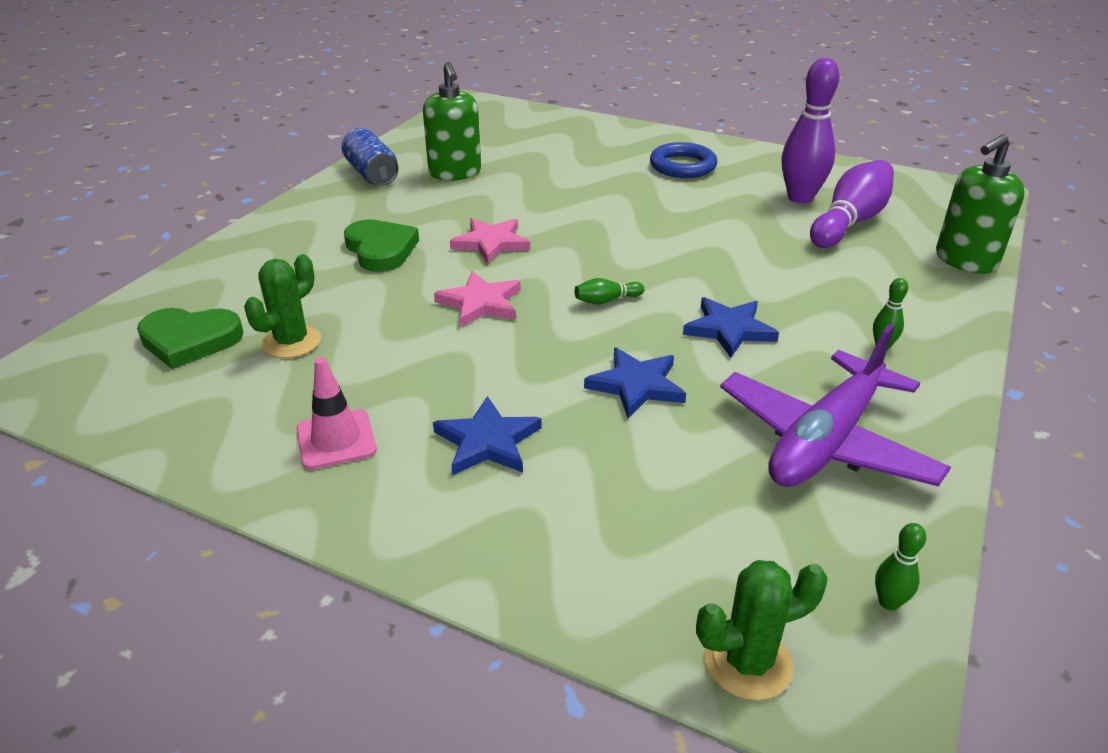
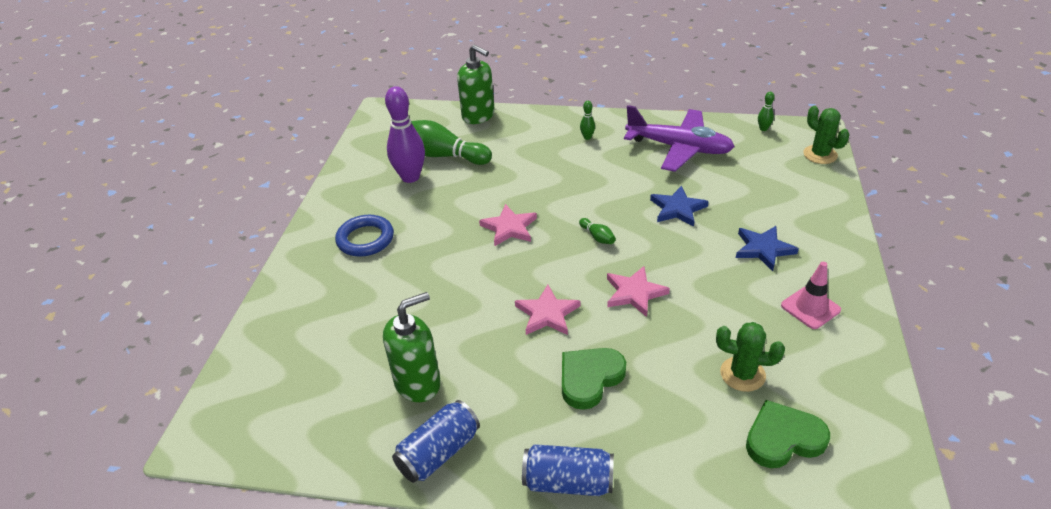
camera: 105 degrees left, 5 degrees up
green heart [137,308,243,369] -> green heart turned 90 degrees counterclockwise [746,400,830,468]
blue star [683,297,779,358] -> none
purple bowling pin [810,160,894,248] -> green bowling pin [411,120,492,165]
none -> pink star [479,204,537,246]
none -> blue can [522,444,614,496]

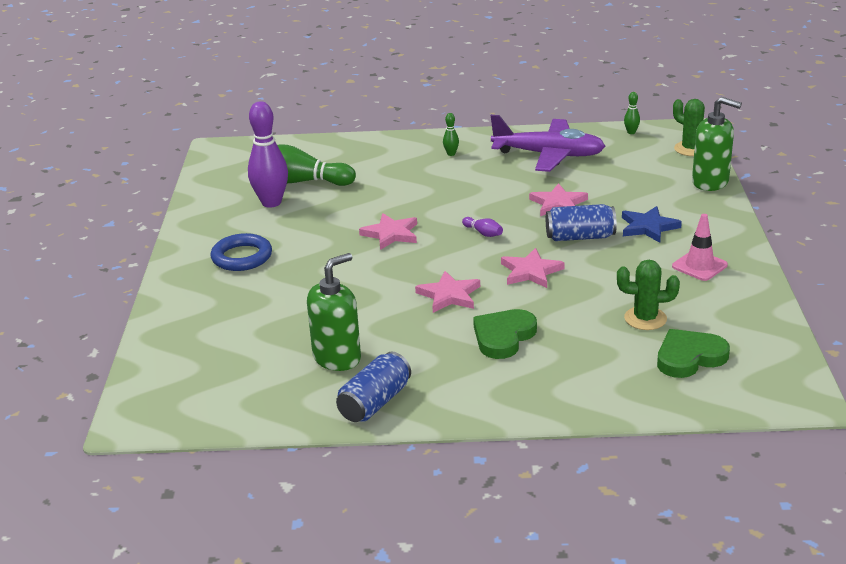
camera: 10 degrees left, 10 degrees down
green soap dispenser [457,44,495,124] -> green soap dispenser moved to [692,97,742,191]
blue can [522,444,614,496] -> blue can moved to [546,204,617,241]
green bowling pin [579,218,616,244] -> purple bowling pin [462,217,503,237]
blue star [650,186,709,227] -> pink star [529,183,588,216]

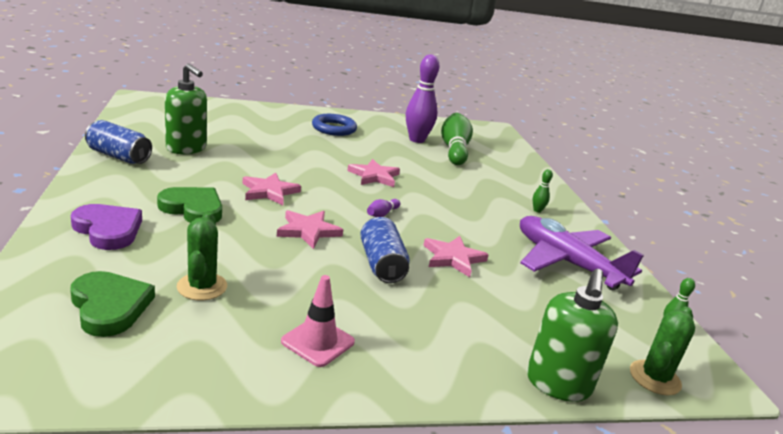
camera: 75 degrees right, 5 degrees down
purple plane [491,115,605,172] -> purple plane turned 135 degrees clockwise [520,216,644,290]
blue star [622,206,682,243] -> none
none -> purple heart [71,204,142,250]

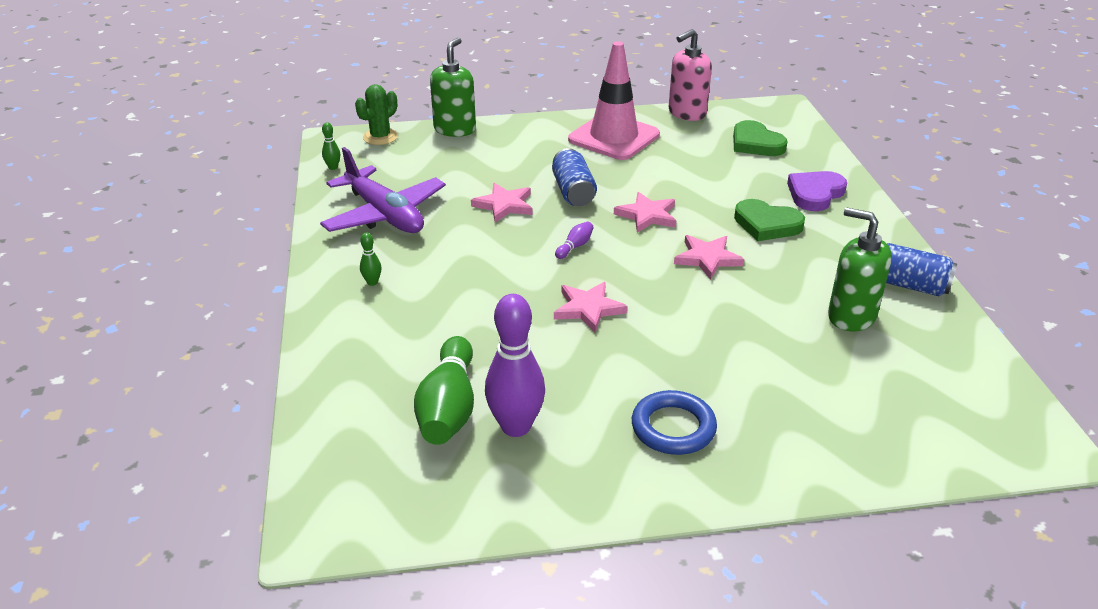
camera: 175 degrees left, 10 degrees up
purple heart [71,204,142,250] -> purple heart turned 90 degrees clockwise [787,171,847,211]
green cactus [177,212,227,300] -> none
pink traffic cone [281,275,355,367] -> pink traffic cone [568,41,660,160], size x1.91
none -> pink soap dispenser [669,29,712,121]

